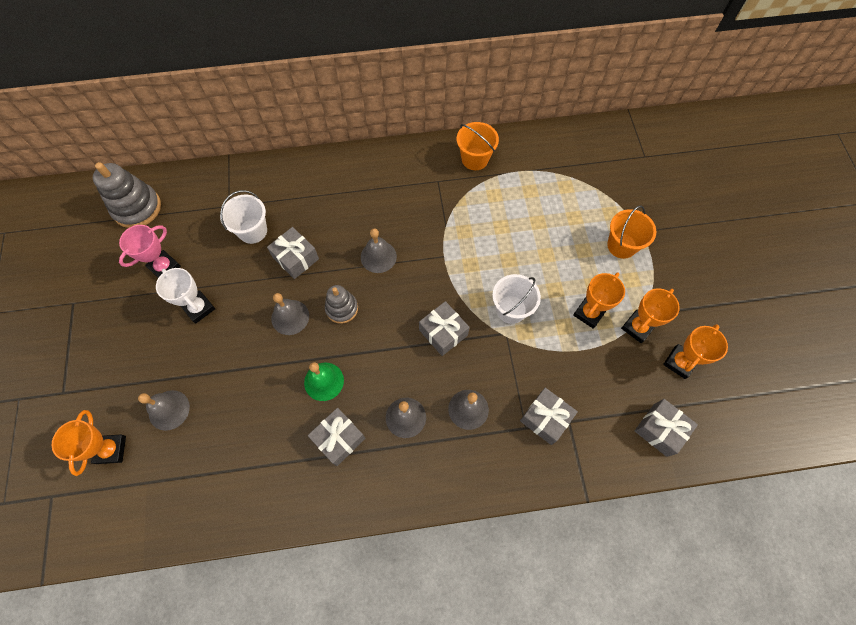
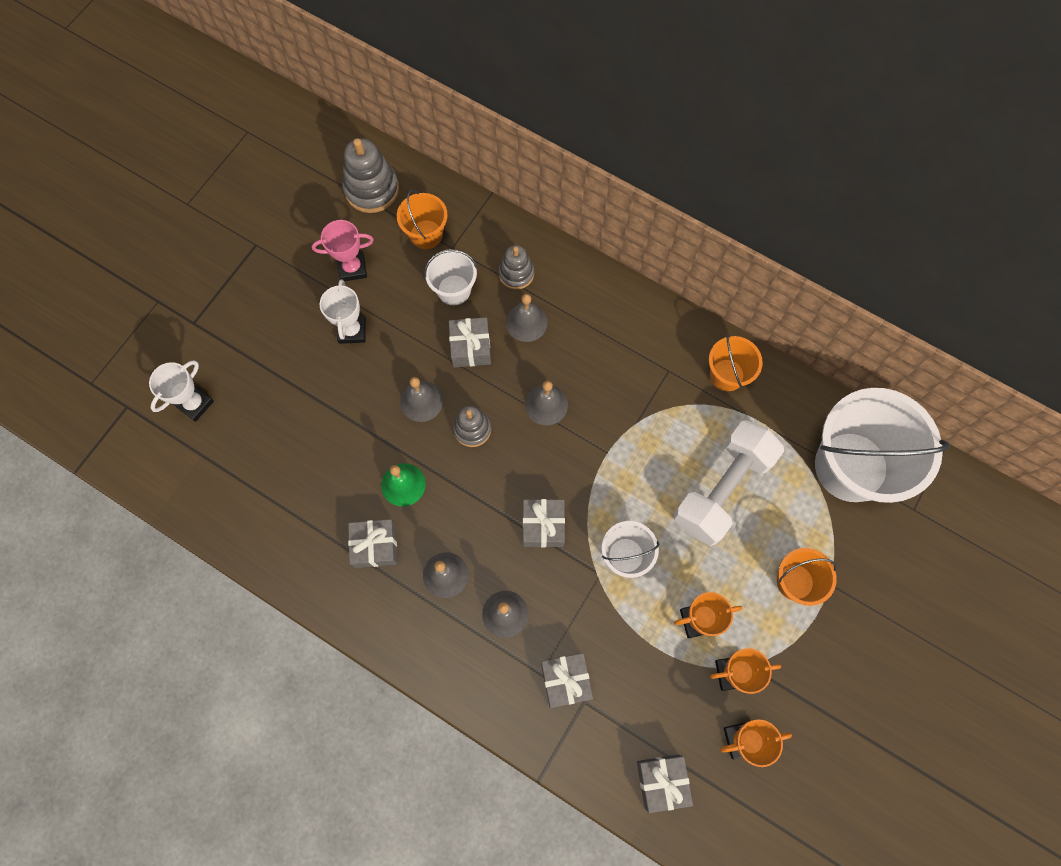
camera: 40 degrees right, 5 degrees up
orange trophy [52,410,126,476] -> white trophy [149,360,214,422]
grey bell [138,390,190,431] -> grey bell moved to [506,294,548,342]
none -> orange bucket [397,190,448,249]
none -> grey stacking toy [498,245,534,290]
none -> white dumbbell [674,420,784,546]
none -> white bucket [815,388,950,503]

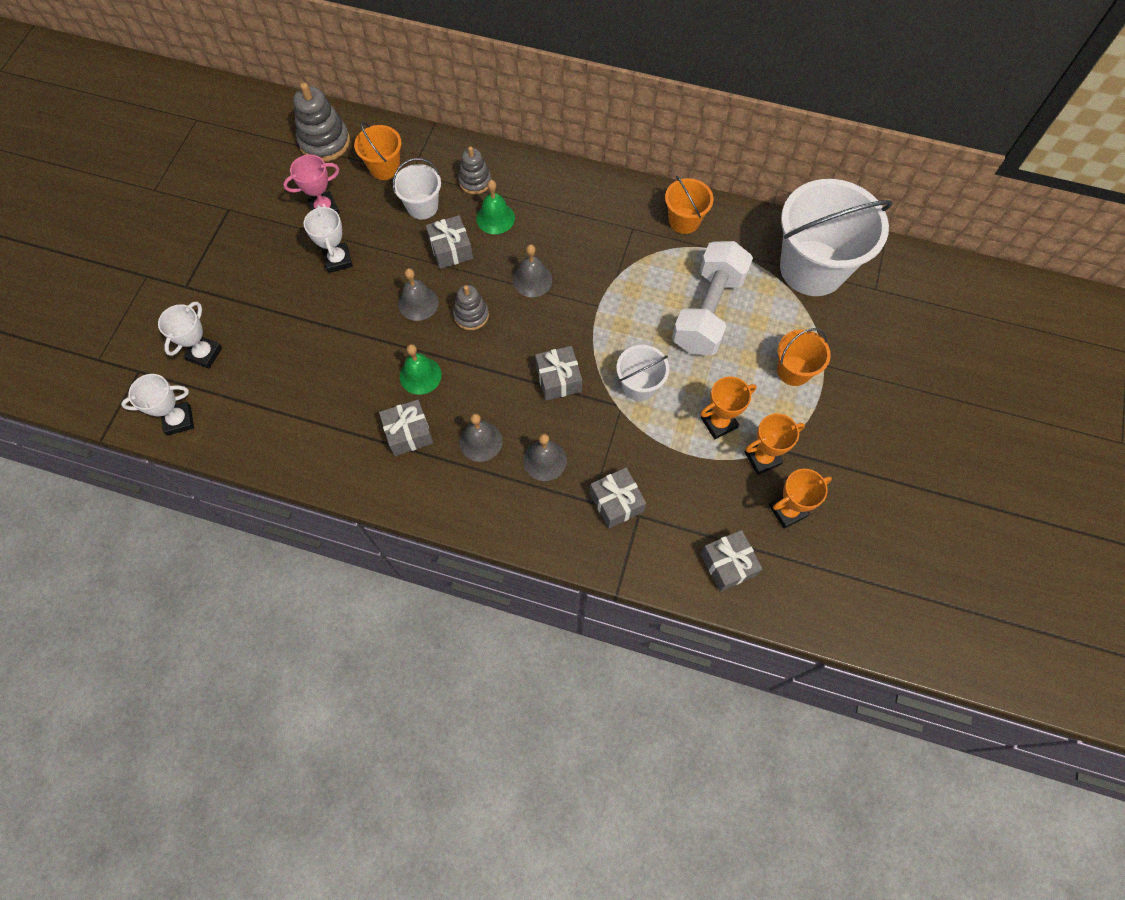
camera: 15 degrees left, 5 degrees down
grey bell [506,294,548,342] -> green bell [476,180,515,234]
none -> white trophy [121,374,194,436]

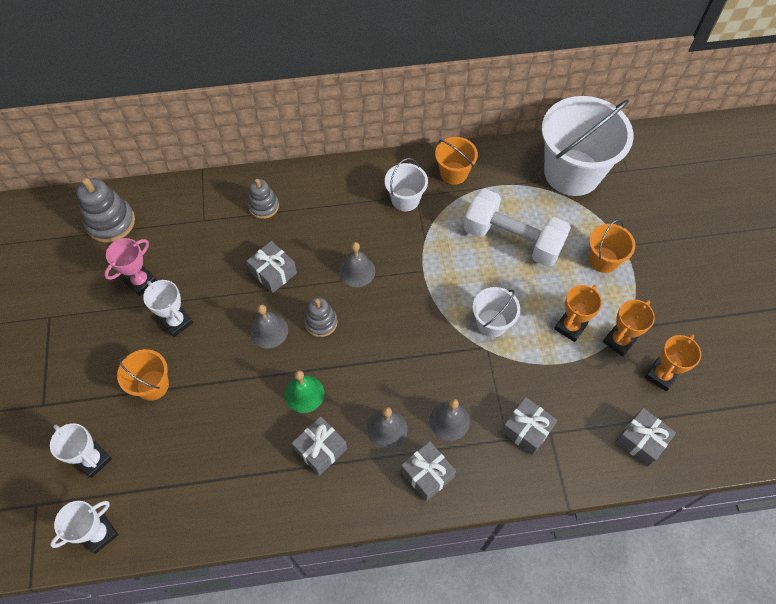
camera: 25 degrees left, 5 degrees down
white trophy [158,301,222,369] -> white trophy turned 45 degrees counterclockwise [50,423,112,478]
orange bucket [354,122,401,180] -> orange bucket moved to [117,349,169,401]
white bucket [393,158,441,220] -> white bucket moved to [385,158,428,211]
green bell [476,180,515,234] -> none
grey gift [535,346,582,400] -> grey gift moved to [401,441,456,501]
white dumbbell [672,241,753,356] -> white dumbbell turned 60 degrees counterclockwise [463,189,571,267]

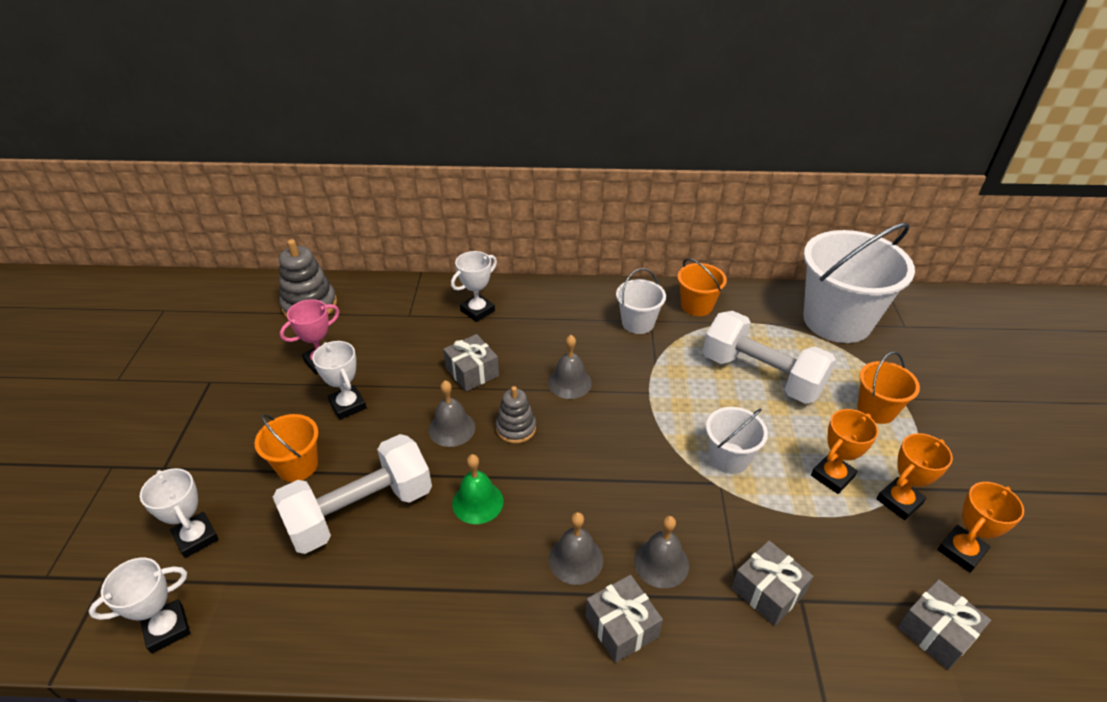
camera: 10 degrees right, 20 degrees down
grey stacking toy [248,179,279,219] -> white trophy [451,251,497,322]
grey gift [292,416,347,476] -> none
none -> white dumbbell [273,434,432,554]

